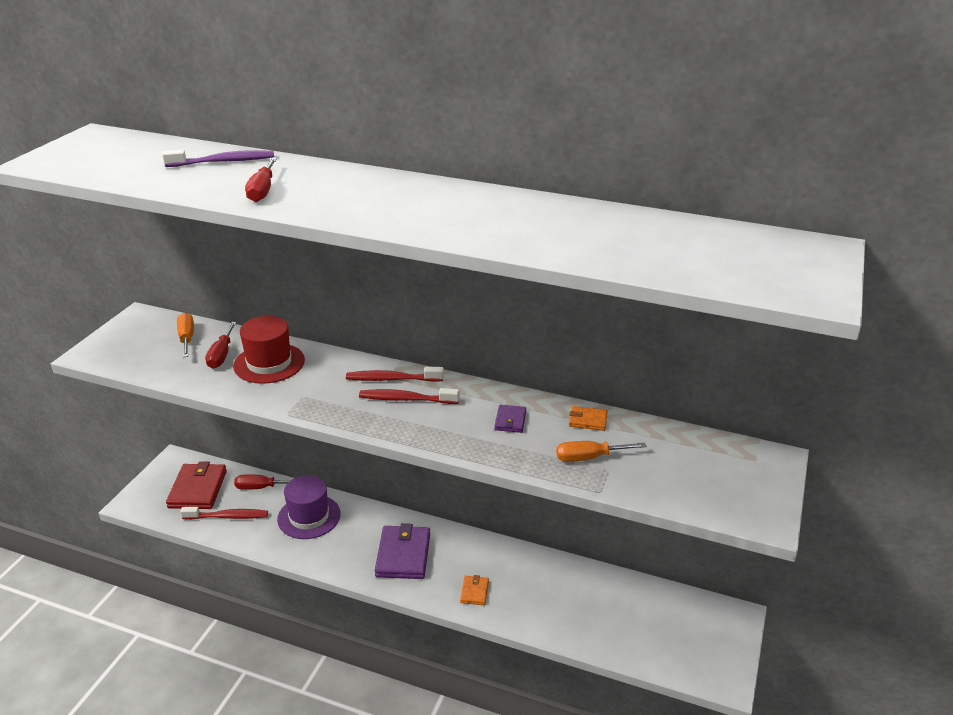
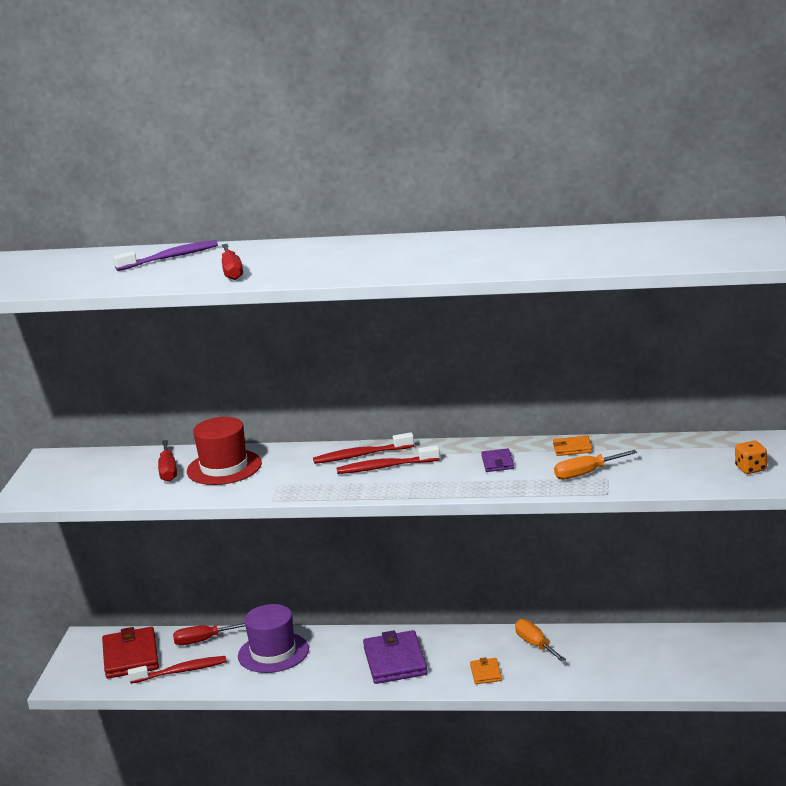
camera: 10 degrees left, 10 degrees down
orange screwdriver [177,313,194,358] -> orange screwdriver moved to [515,619,566,662]
none -> orange dice [735,440,767,474]

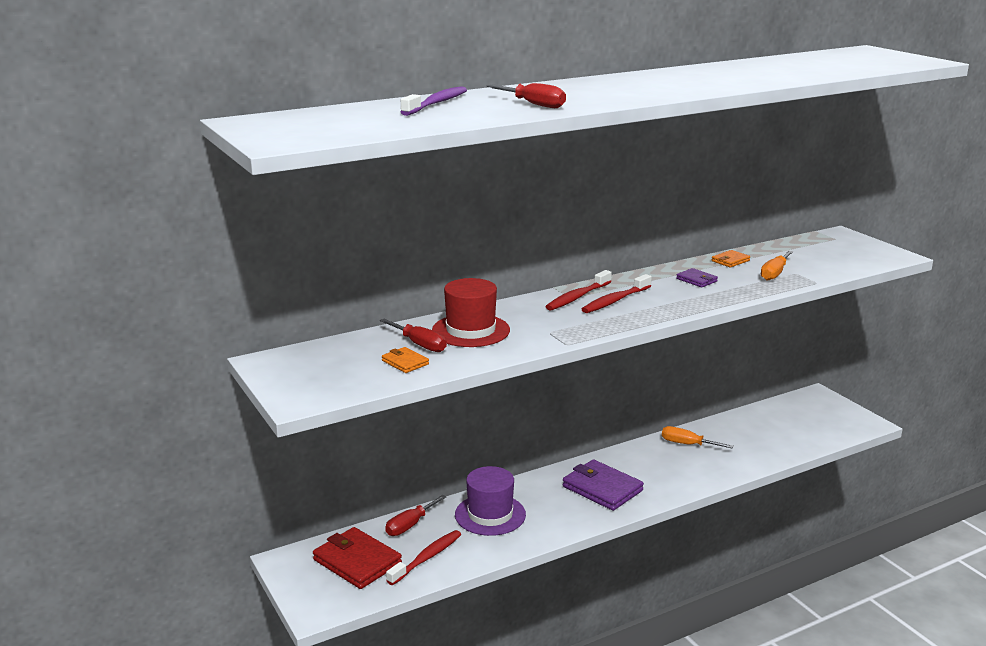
camera: 40 degrees left, 0 degrees up
orange wallet [470,657,502,684] -> orange wallet moved to [382,347,429,373]
orange dice [735,440,767,474] -> none

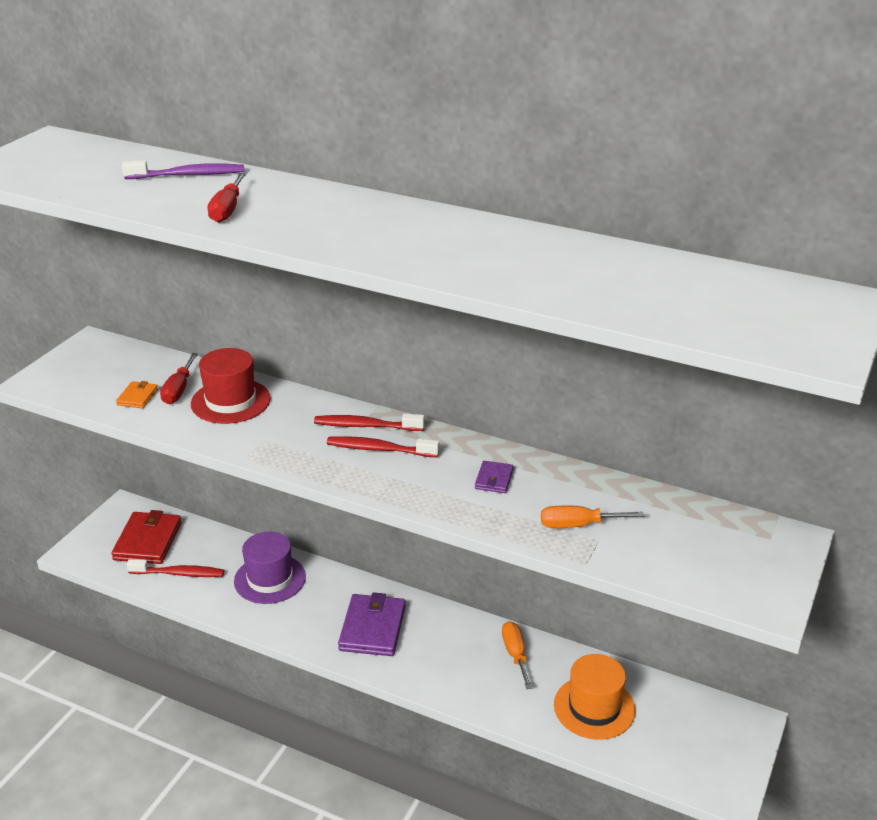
camera: 55 degrees right, 10 degrees up
red screwdriver [385,495,447,536] -> none
orange wallet [712,250,750,268] -> none
none -> orange hat [554,654,636,740]

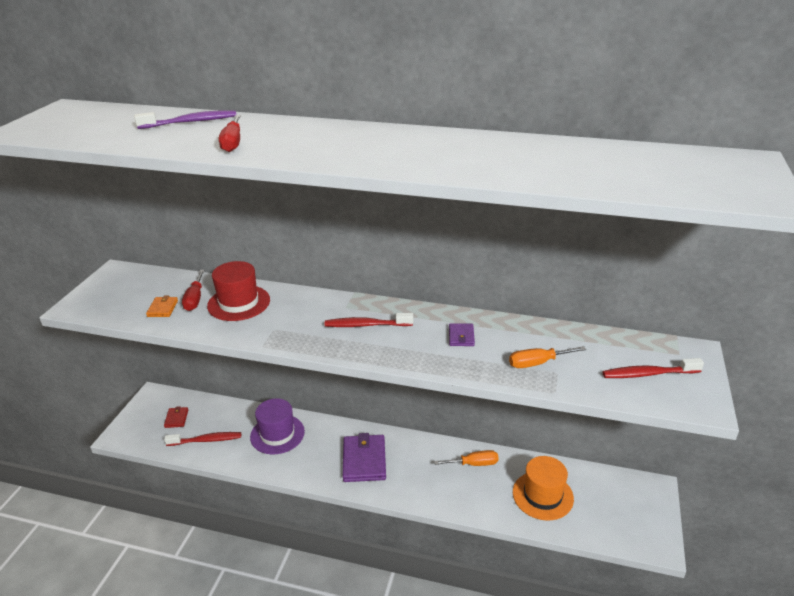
camera: 10 degrees left, 0 degrees up
red wallet [111,510,181,564] -> red wallet [164,406,188,428], size x0.50
red toothbrush [314,414,425,431] -> red toothbrush moved to [602,358,704,378]
orange screwdriver [502,621,532,689] -> orange screwdriver turned 105 degrees clockwise [434,450,499,466]

